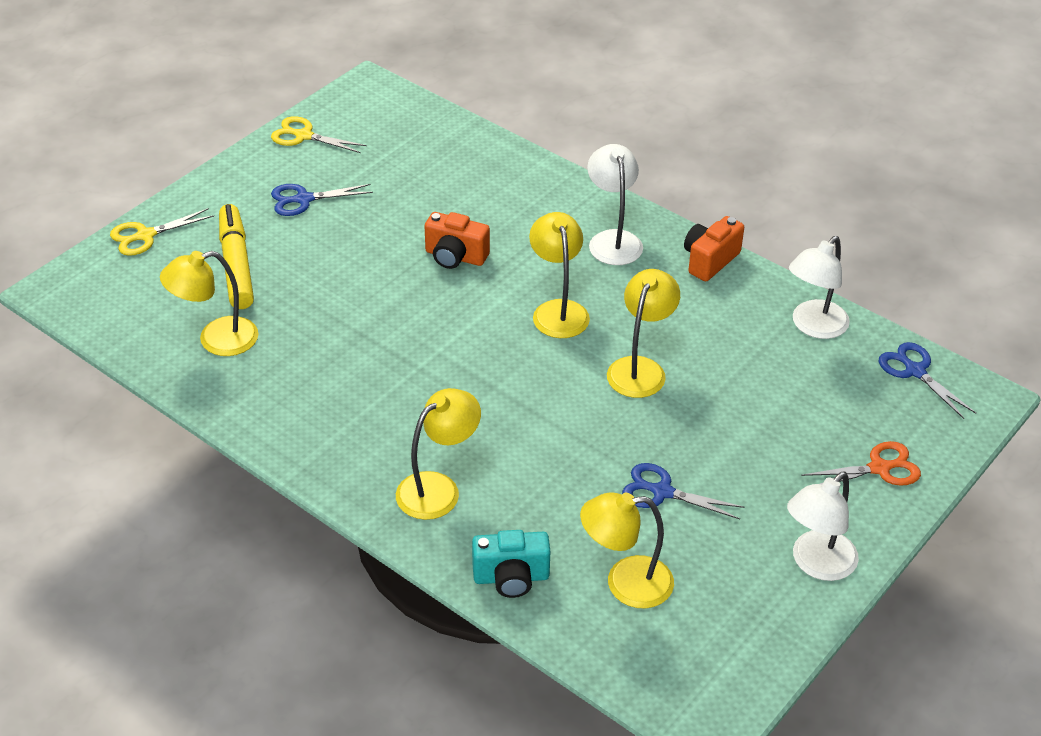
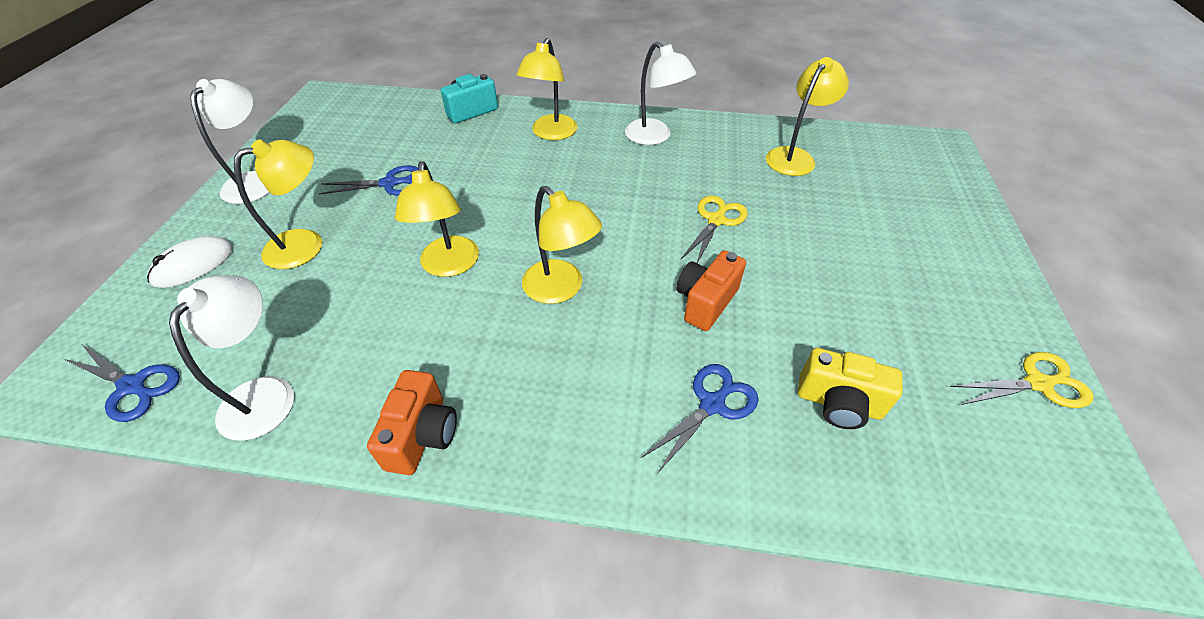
camera: 150 degrees right, 5 degrees up
yellow scissors [110,208,214,256] -> yellow scissors moved to [681,196,748,263]
yellow marker [219,204,254,309] -> none
blue scissors [271,184,373,216] -> blue scissors moved to [641,364,759,474]
orange camera [425,212,490,269] -> orange camera turned 45 degrees counterclockwise [676,250,746,331]
yellow lamp [580,492,674,608] -> yellow lamp moved to [234,139,322,269]
white lamp [587,144,643,265] -> white lamp moved to [625,42,696,145]
orange scissors [801,441,921,486] -> white mouse [147,236,233,288]
none -> yellow camera [798,348,902,429]

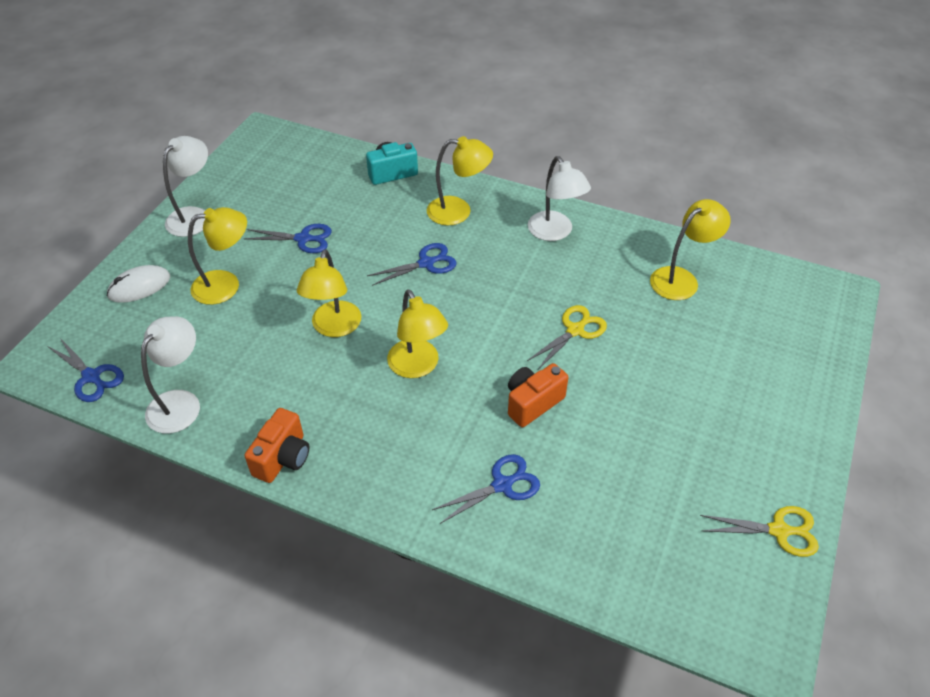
camera: 15 degrees right, 0 degrees up
yellow lamp [516,38,578,140] -> yellow lamp turned 120 degrees counterclockwise [427,136,493,226]
yellow camera [798,348,902,429] -> none
none -> blue scissors [367,243,457,286]

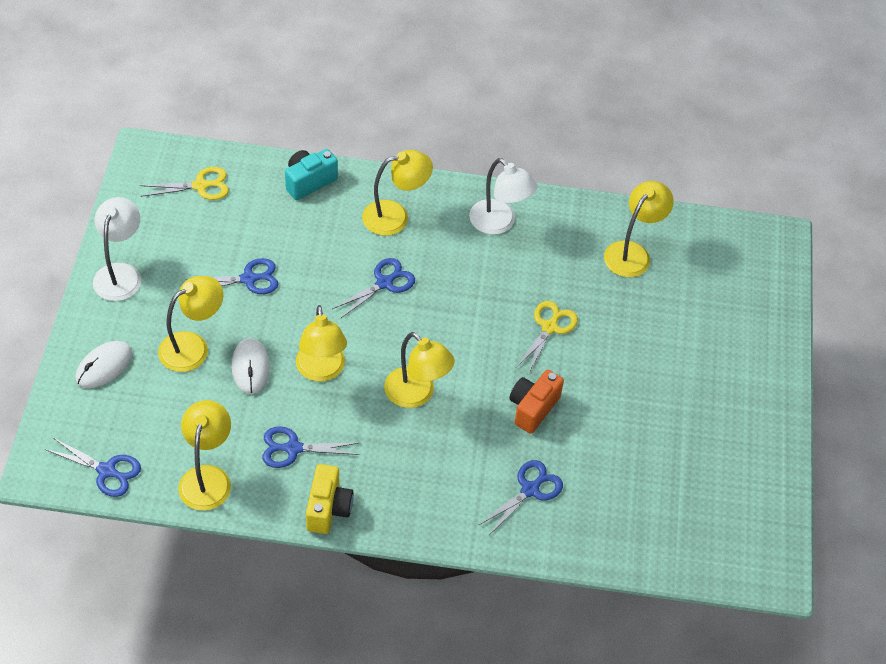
camera: 20 degrees left, 5 degrees up
white lamp [141,316,200,434] -> yellow lamp [178,400,231,511]
orange camera [244,408,309,483] -> yellow camera [306,464,354,534]
yellow scissors [700,506,819,557] -> yellow scissors moved to [140,167,229,200]
none -> white mouse [232,338,270,394]
none -> blue scissors [262,426,360,468]

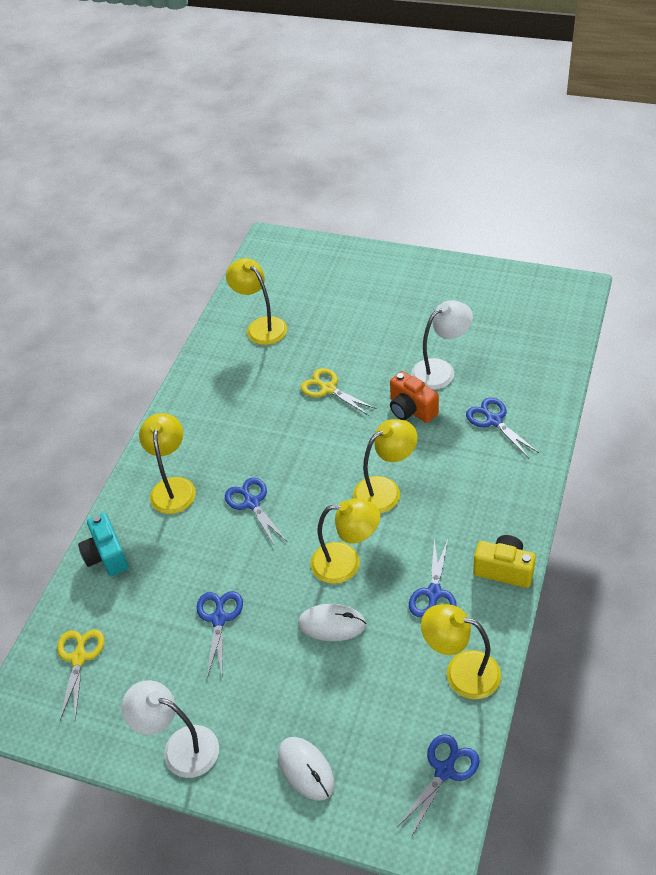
camera: 70 degrees left, 5 degrees down
yellow lamp [158,276,223,372] -> none
white lamp [469,158,537,235] -> white lamp moved to [411,300,473,390]

